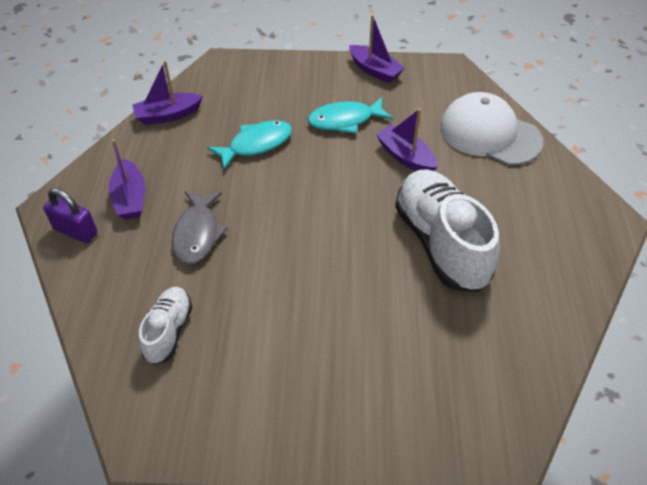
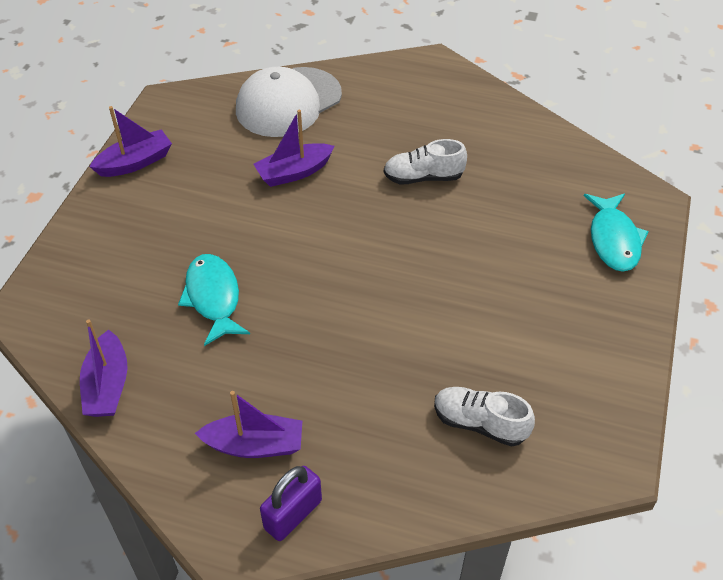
camera: 75 degrees left, 0 degrees up
grey fish [171,191,228,265] -> none
turquoise fish [308,97,393,134] -> turquoise fish moved to [584,193,649,272]
white shoe [395,169,500,292] -> white shoe [384,139,467,184], size x0.52

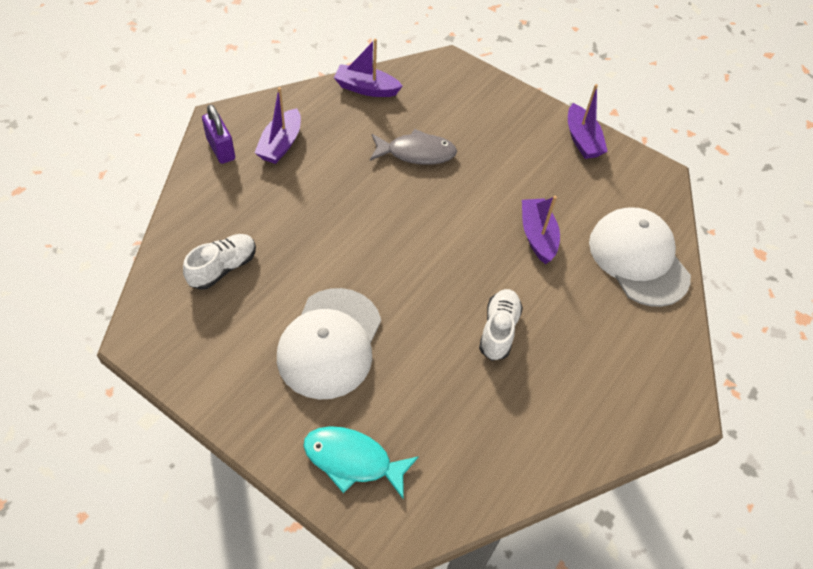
camera: 105 degrees right, 5 degrees up
turquoise fish [178,254,250,346] -> grey fish [370,129,457,165]
none -> white cap [277,288,381,400]

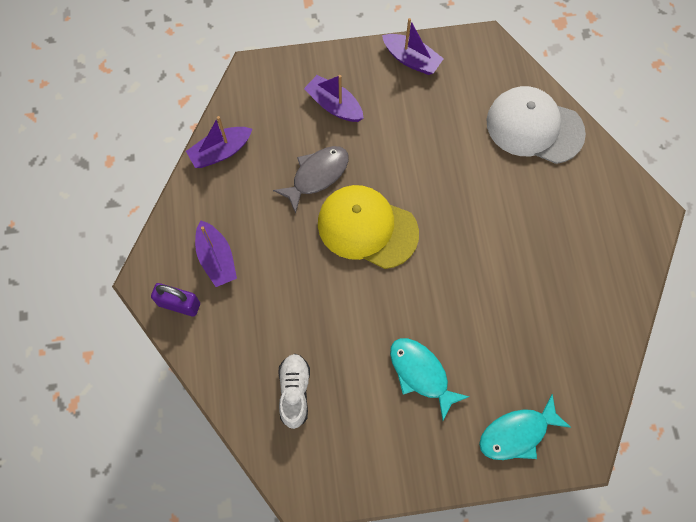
camera: 40 degrees left, 15 degrees up
white cap [277,288,381,400] -> turquoise fish [390,338,469,420]
white shoe [479,289,523,361] -> none
purple boat [522,196,560,264] -> purple boat moved to [304,75,364,122]
none -> yellow cap [318,185,419,269]

